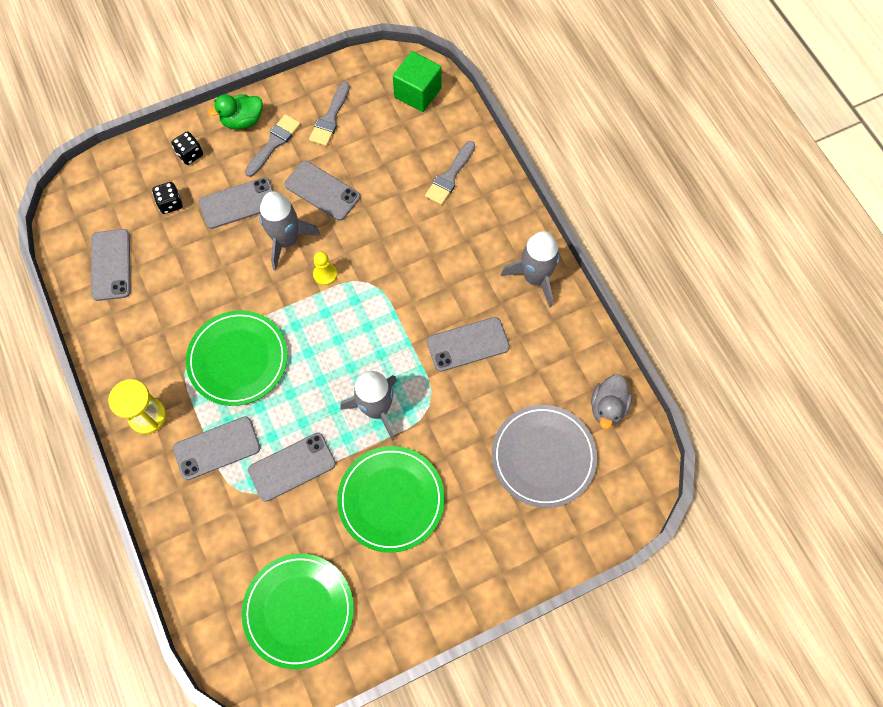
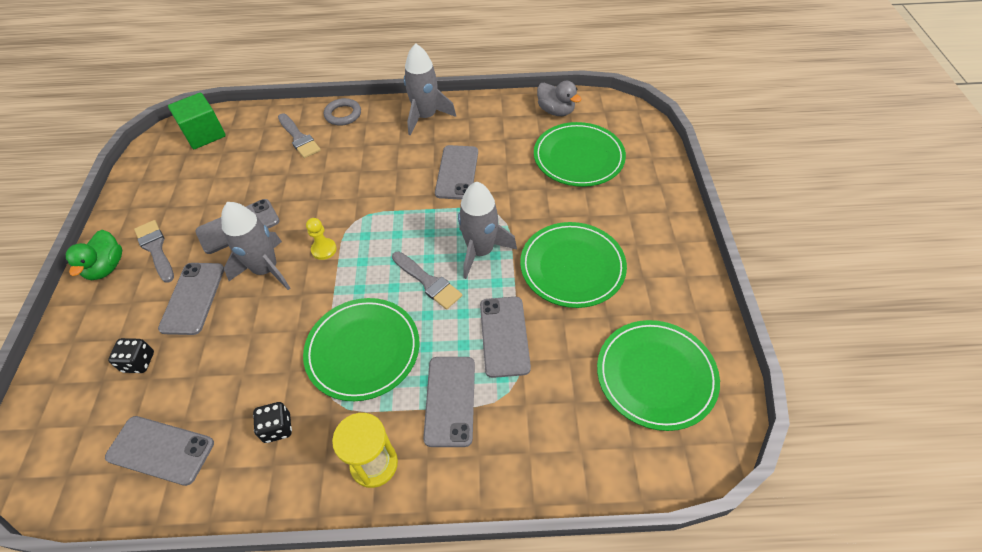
camera: 65 degrees left, 15 degrees down
black dice [171,131,203,165] -> black dice moved to [253,402,292,443]
grey brush [309,82,350,146] -> grey brush moved to [392,251,462,310]
grey plate [492,405,597,508] -> green plate [534,122,626,187]
none -> grey ring [324,98,361,126]

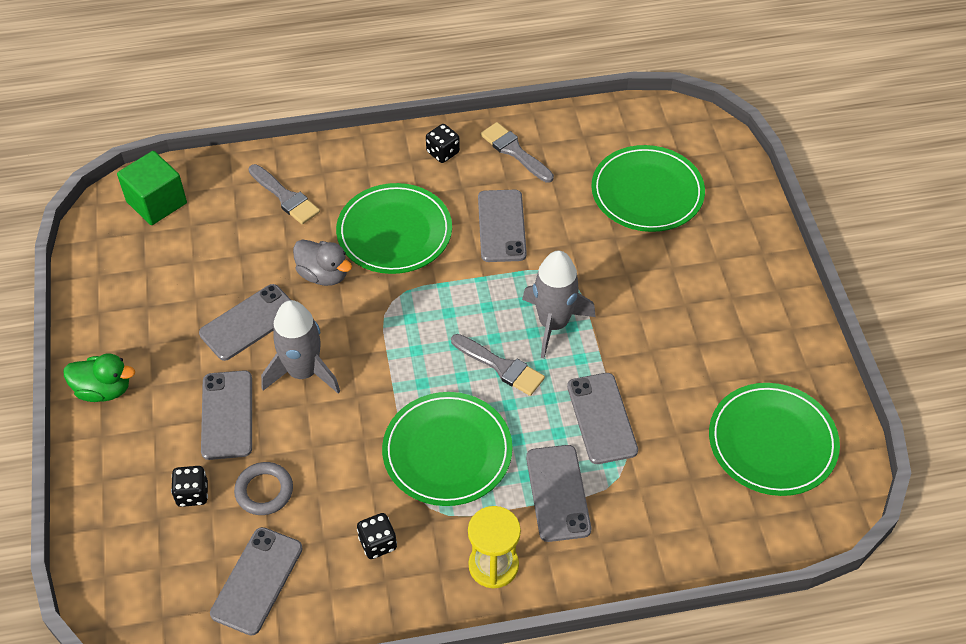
camera: 10 degrees left, 0 degrees up
green duck [65,230,122,280] -> green duck turned 75 degrees counterclockwise [64,353,135,402]
grey phone [105,416,214,486] -> grey phone turned 75 degrees counterclockwise [210,527,303,636]
grey brush [134,220,174,283] -> grey brush moved to [480,122,554,183]
yellow pawn [306,218,337,260] -> none
grey ring [324,98,361,126] -> grey ring moved to [234,462,293,515]
grey rocket [404,43,456,136] -> black dice [426,124,460,163]
green plate [520,222,627,308] -> green plate moved to [336,183,452,274]
grey duck [537,81,581,116] -> grey duck moved to [293,240,352,286]

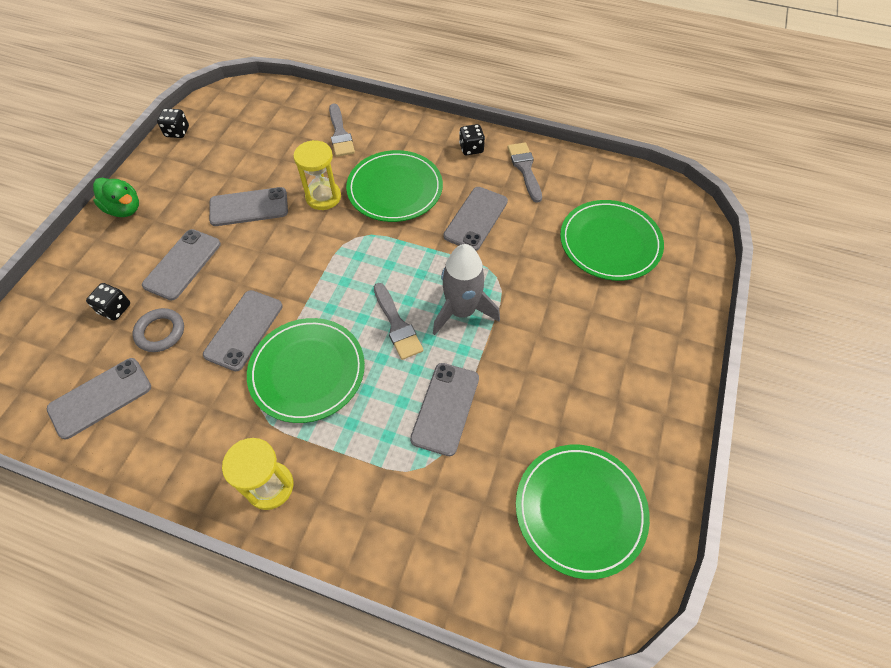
camera: 30 degrees right, 5 degrees up
green cube [117,151,187,225] -> none
grey rocket [261,300,340,393] -> none
grey duck [293,240,352,286] -> yellow hourglass [293,140,341,210]
black dice [357,513,397,559] -> black dice moved to [157,108,189,138]
grey phone [526,445,591,542] -> grey phone moved to [203,290,283,371]

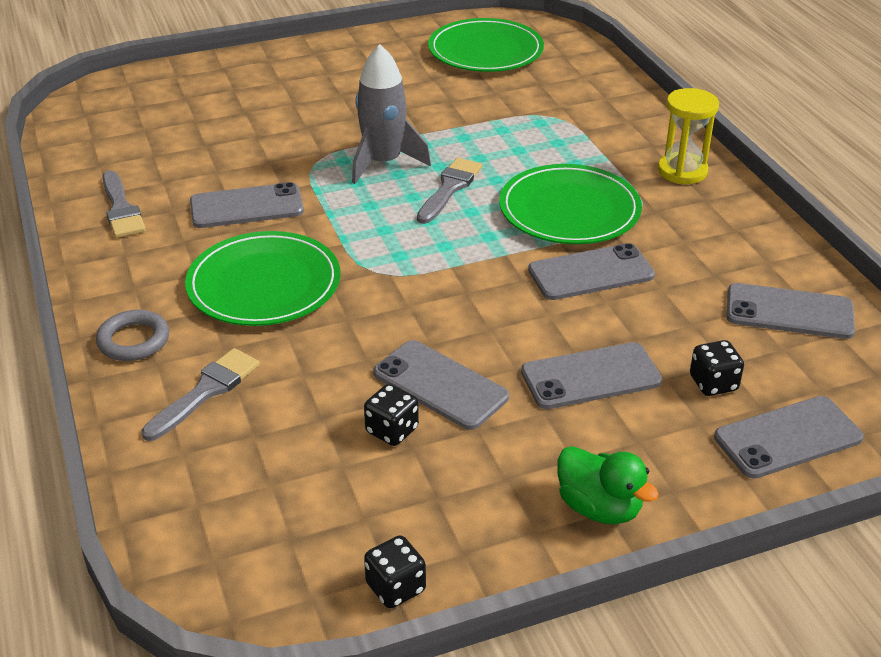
camera: 130 degrees left, 20 degrees down
green duck [93,178,139,217] -> green duck turned 135 degrees clockwise [557,446,659,524]
grey ring [133,308,184,352] -> grey ring moved to [96,310,169,361]
yellow hourglass [293,140,341,210] -> none
grey phone [410,363,479,456] -> grey phone moved to [714,396,864,479]
black dice [459,124,485,155] -> black dice moved to [364,384,419,446]
grey brush [507,142,542,203] -> grey brush turned 60 degrees counterclockwise [102,170,146,238]
green plate [560,200,664,281] -> none

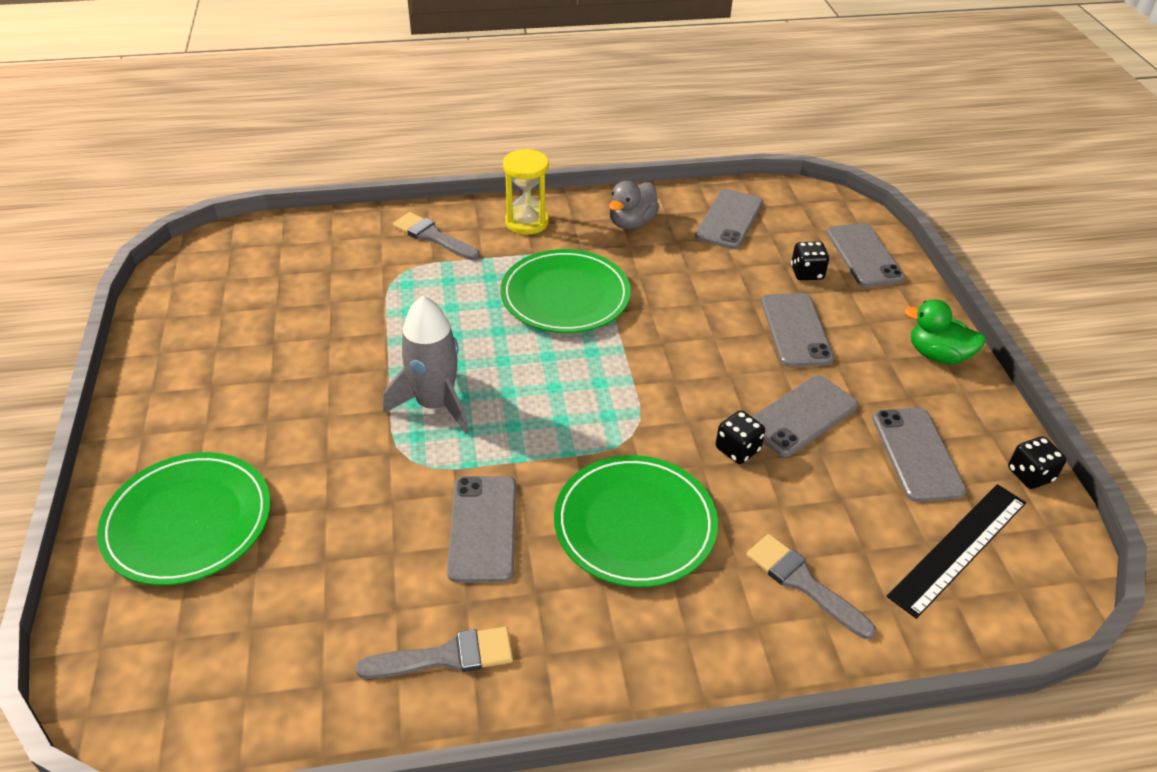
camera: 80 degrees left, 5 degrees up
grey ring [96,310,169,361] -> none
black dice [364,384,419,446] -> black dice moved to [716,410,765,464]
grey brush [417,158,482,224] -> grey brush moved to [393,212,480,260]
green plate [428,18,544,72] -> green plate moved to [97,452,271,586]
grey phone [528,243,655,300] -> grey phone moved to [872,408,966,502]
green duck [557,446,659,524] -> green duck turned 120 degrees counterclockwise [904,299,986,364]
none -> grey duck [609,181,659,229]
none -> black ruler [886,484,1026,619]

